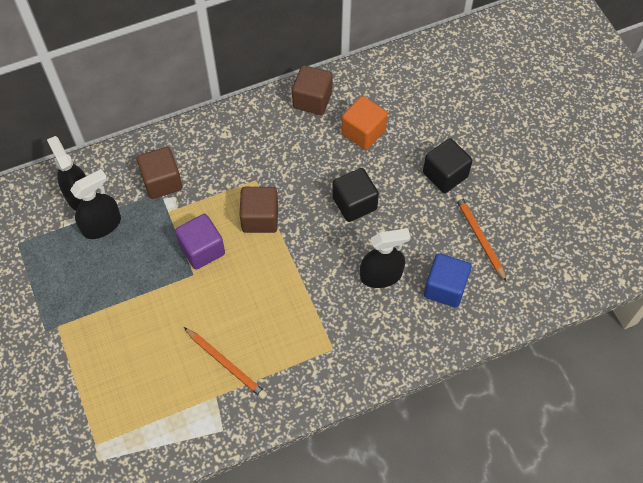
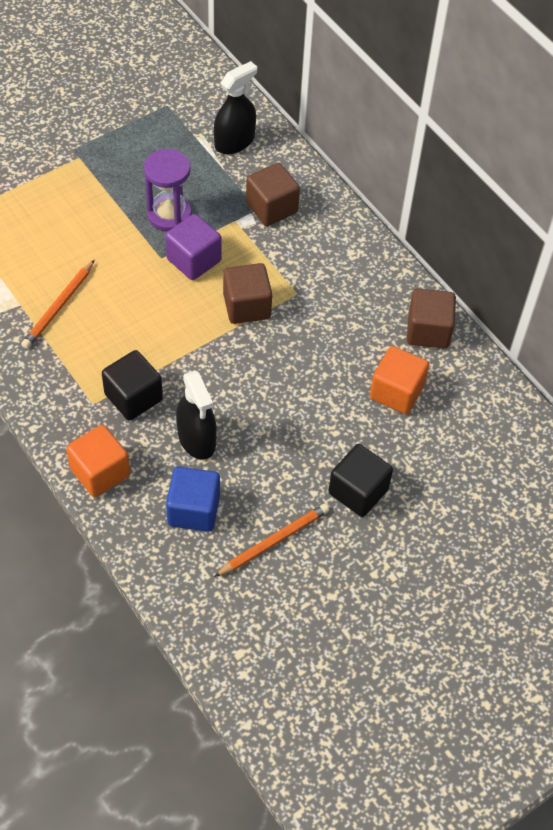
camera: 75 degrees right, 5 degrees down
black spray bottle [70,169,121,239] -> none
black cube [332,168,379,222] -> black cube moved to [102,350,163,421]
none -> orange cube [66,425,130,497]
none -> purple hourglass [144,149,192,232]

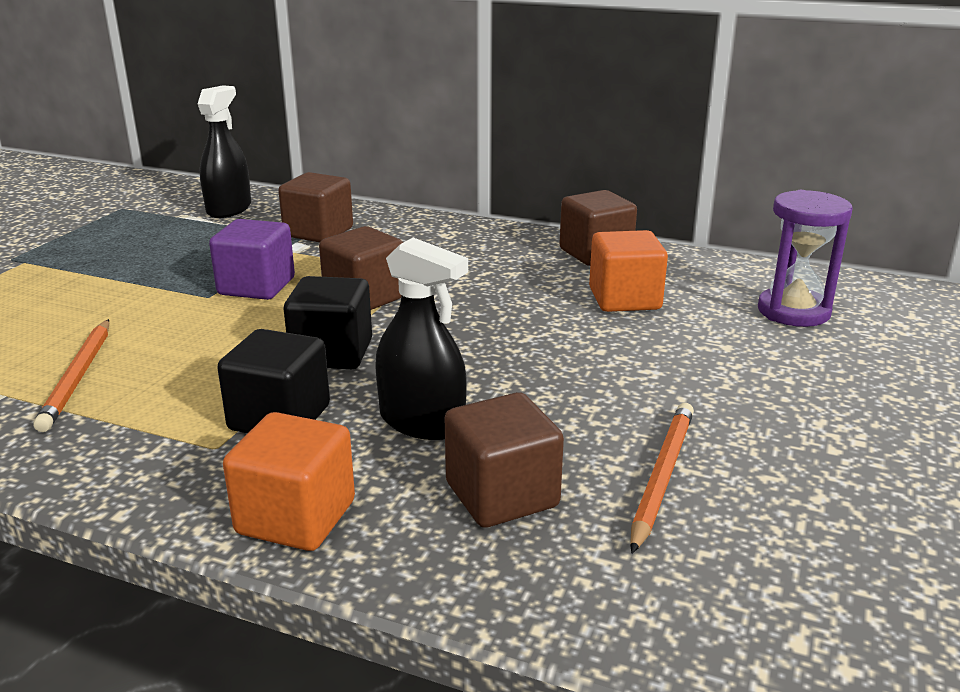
camera: 30 degrees left, 30 degrees down
purple hourglass [144,149,192,232] -> purple hourglass moved to [758,190,852,327]
blue cube [166,466,220,532] -> brown cube [445,392,564,528]
black cube [329,444,393,517] -> black cube moved to [284,276,372,369]

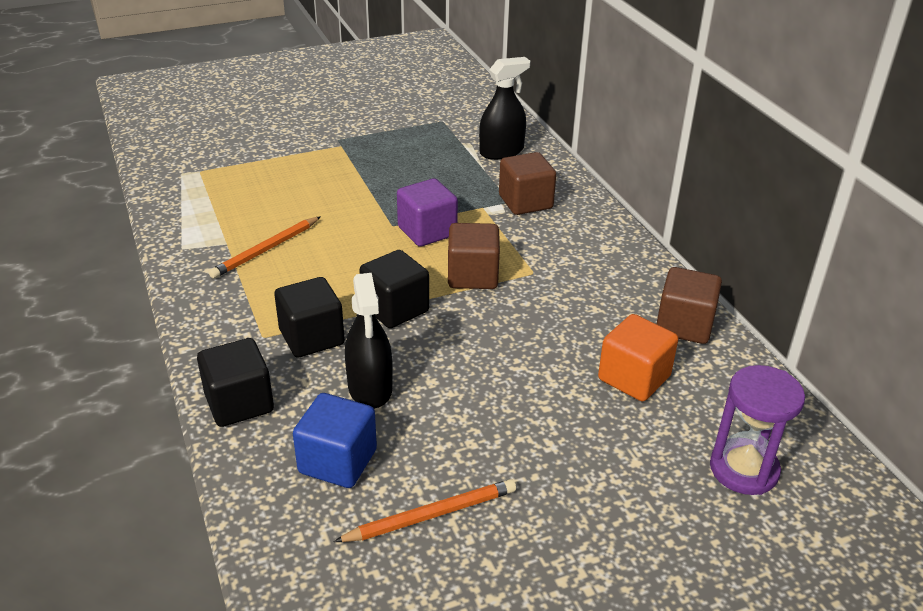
camera: 45 degrees right, 10 degrees up
orange cube [223,412,355,551] -> black cube [197,338,274,427]
brown cube [445,392,564,528] -> blue cube [293,393,377,488]

